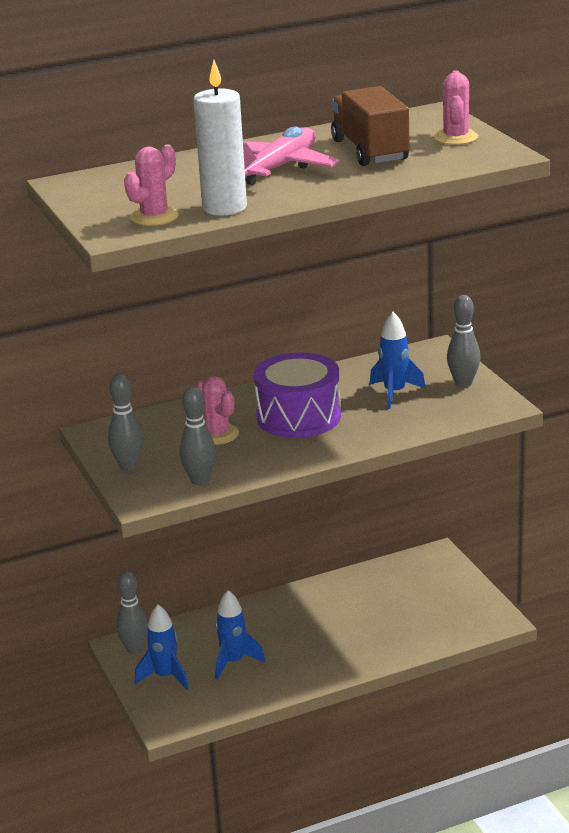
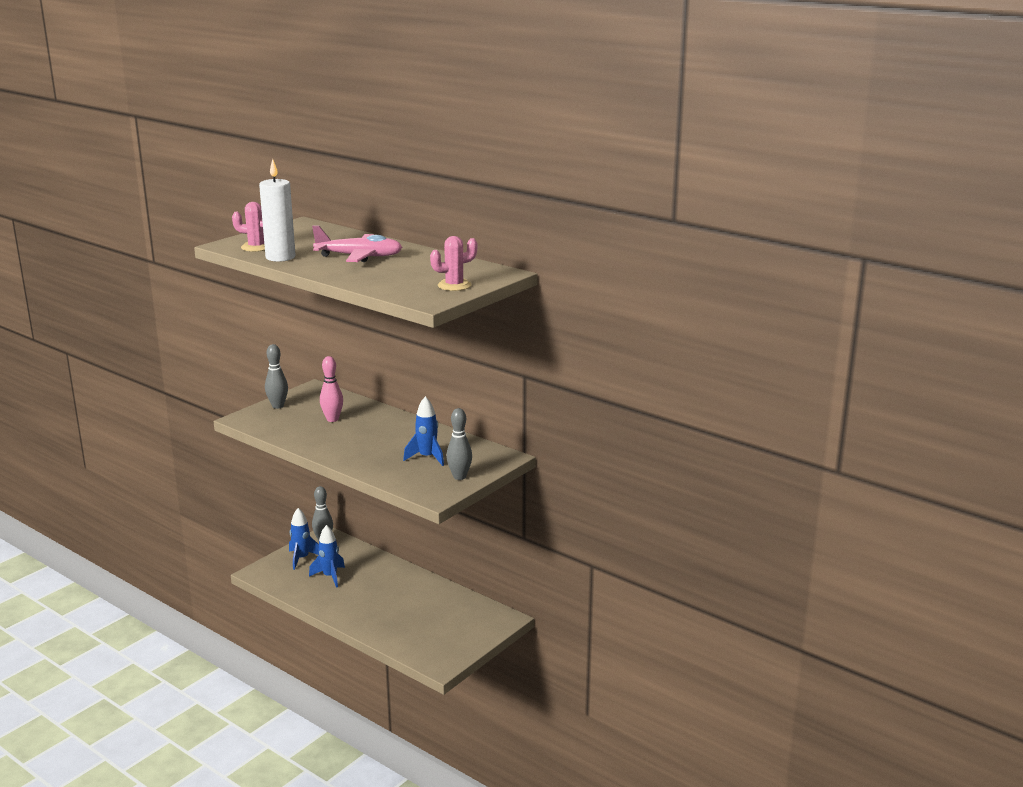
camera: 60 degrees right, 5 degrees down
grey bowling pin [179,386,216,485] -> none
pink cactus [196,376,239,445] -> pink bowling pin [320,356,343,422]
purple drum [254,352,341,438] -> none
brown truck [331,86,410,166] -> none

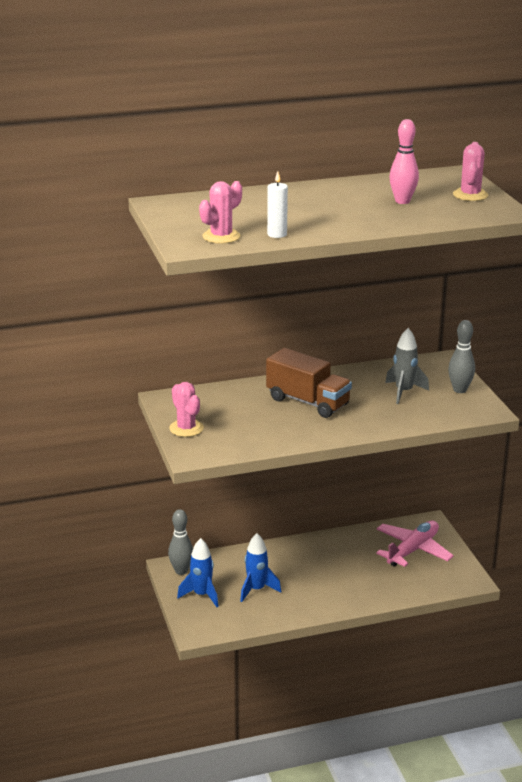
camera: 55 degrees left, 5 degrees up
white candle [259,159,295,262] -> white candle [267,171,288,238], size x0.56
grey bowling pin [265,344,288,409] -> pink cactus [169,382,204,437]
pink plane [312,225,403,262] -> pink plane moved to [376,521,454,567]
pink bowling pin [320,356,343,422] -> pink bowling pin moved to [389,119,419,204]
blue rocket [403,396,444,466] -> grey rocket [385,328,429,404]
none -> brown truck [266,348,352,418]

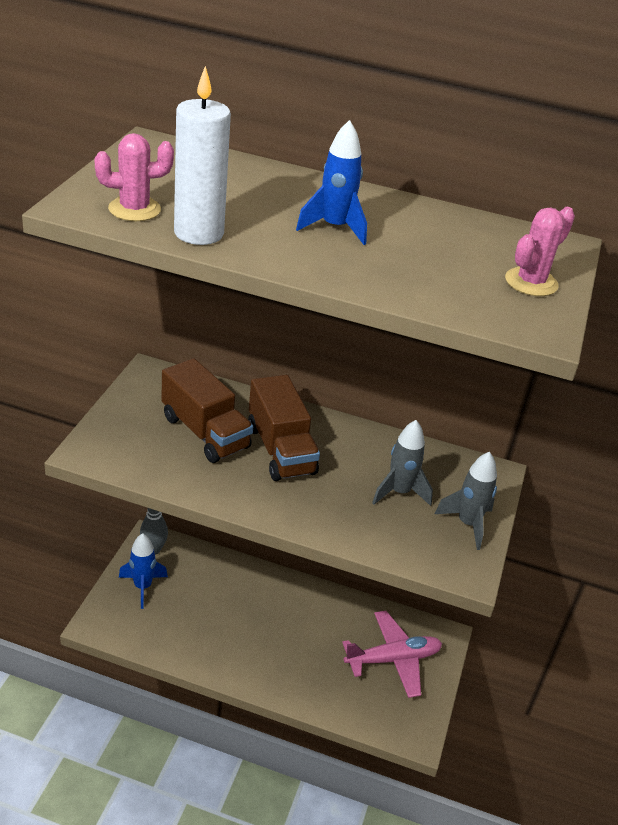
camera: 30 degrees right, 10 degrees up
pink cactus [169,382,204,437] -> none
blue rocket [240,533,281,602] -> blue rocket moved to [296,120,367,245]
white candle [267,171,288,238] -> white candle [174,66,231,245], size x1.79
pink bowling pin [389,119,419,204] -> none
grey bowling pin [448,320,475,393] -> grey rocket [435,452,497,550]
none -> brown truck [162,358,253,463]

